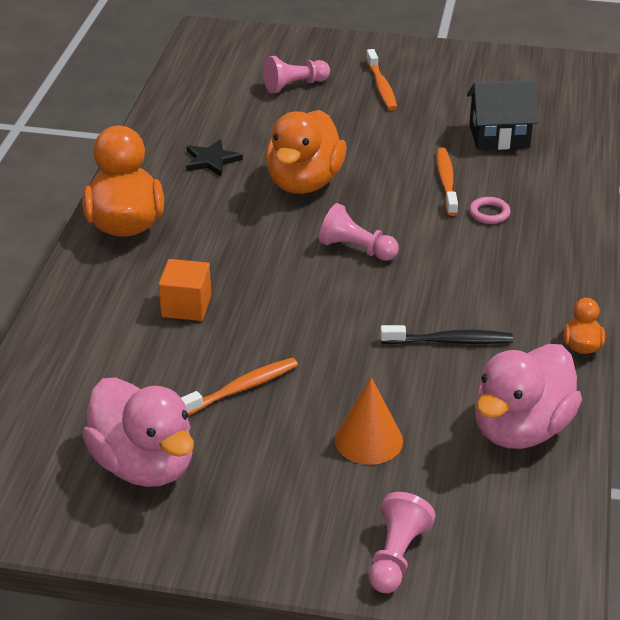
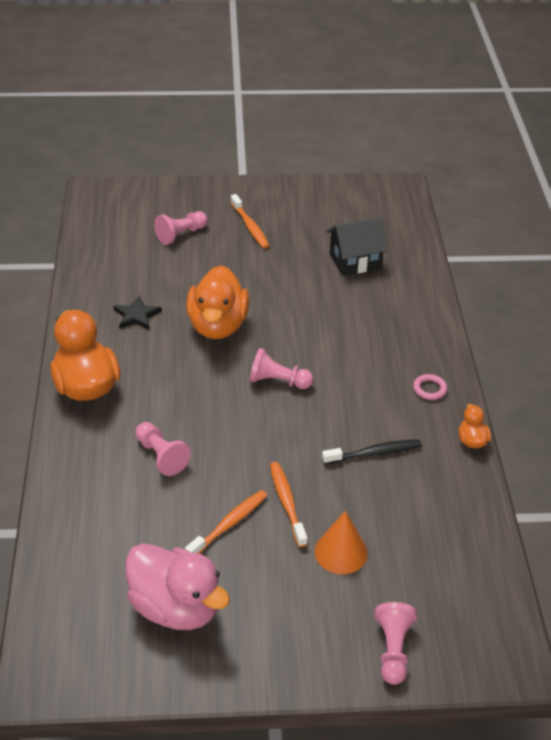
camera: 15 degrees left, 5 degrees up
orange cube [158,259,211,321] -> pink pawn [135,422,191,476]
orange toothbrush [436,148,458,216] -> orange toothbrush moved to [270,462,307,547]
pink ring [469,197,511,224] -> pink ring moved to [413,374,447,400]
pink duck [475,344,582,449] -> none

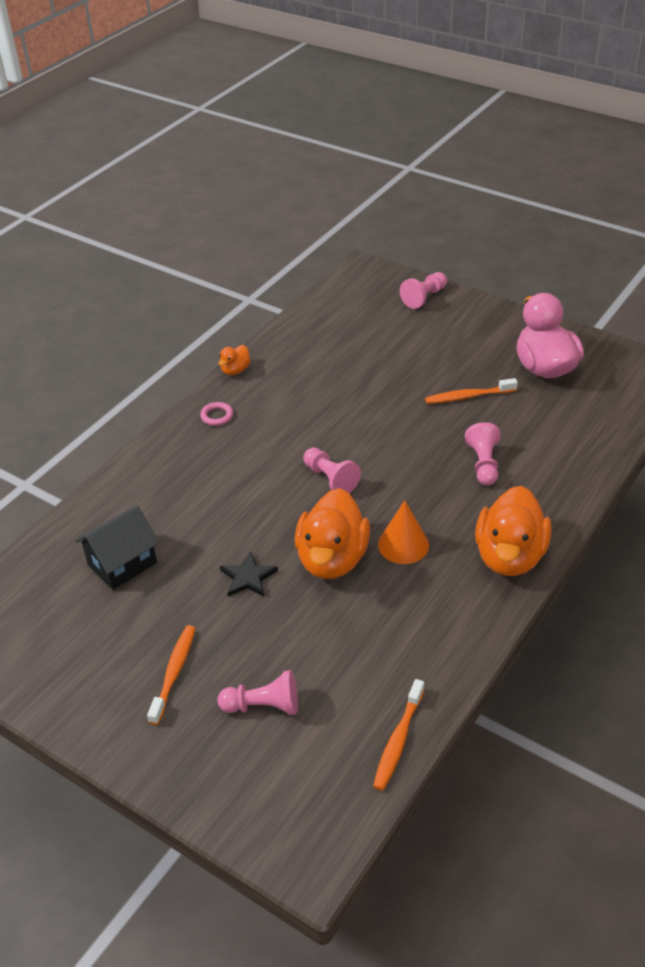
camera: 140 degrees left, 0 degrees up
black star [113,296,162,330] -> black star moved to [220,551,278,597]
orange duck [186,265,249,339] -> orange duck turned 150 degrees clockwise [295,488,370,579]
orange toothbrush [270,462,307,547] -> orange toothbrush moved to [373,679,424,791]
orange cone [315,511,368,574] -> orange cone moved to [378,500,429,564]
black toothbrush [322,439,422,465] -> none
black house [326,217,388,276] -> black house turned 60 degrees counterclockwise [75,505,159,590]

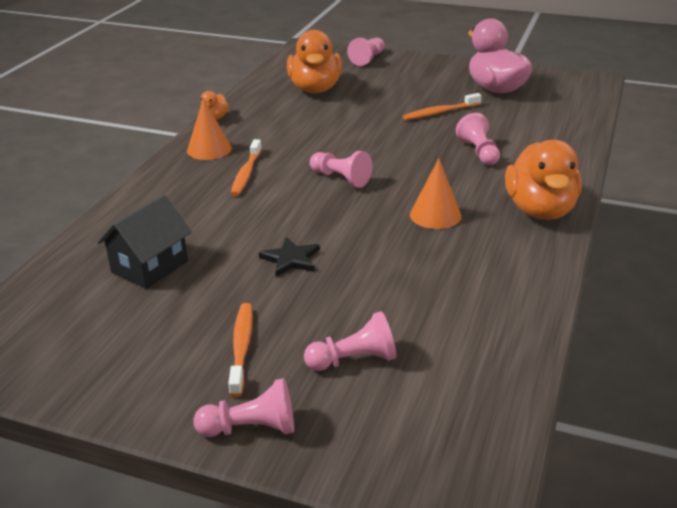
camera: 15 degrees left, 10 degrees down
pink ring [200,402,233,426] -> orange cone [187,98,232,160]
orange duck [295,488,370,579] -> orange duck moved to [287,30,342,93]
orange toothbrush [373,679,424,791] -> orange toothbrush moved to [231,139,262,196]
none -> pink pawn [193,378,294,437]

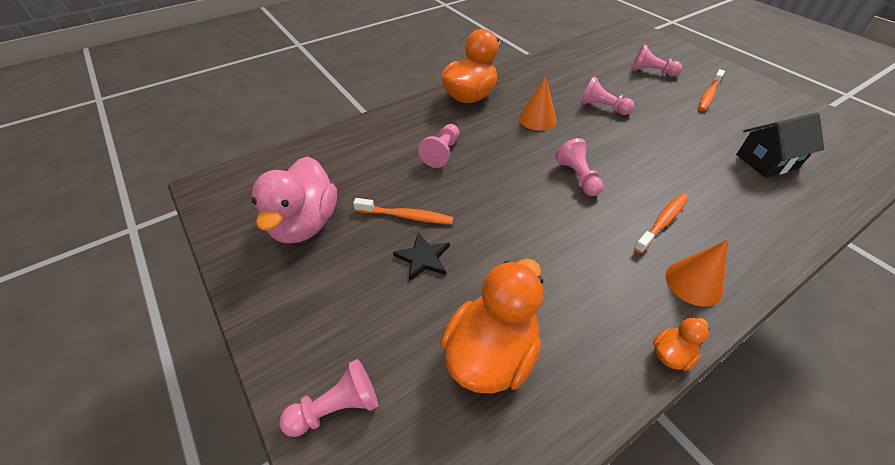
camera: 145 degrees left, 15 degrees up
pink pawn [193,378,294,437] -> pink pawn moved to [580,76,634,115]
black star [259,237,320,277] -> black star moved to [393,232,450,281]

